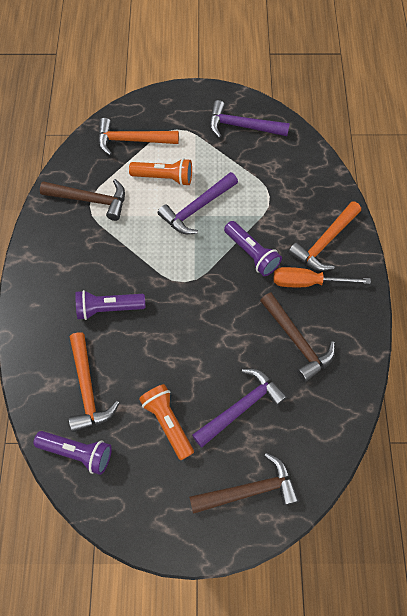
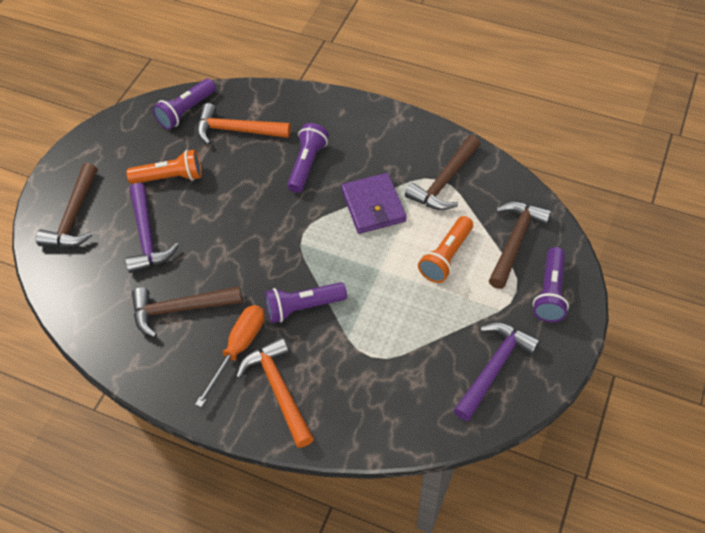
camera: 115 degrees right, 10 degrees down
orange hammer [98,118,179,156] -> brown hammer [489,202,552,289]
purple hammer [158,172,238,234] -> none
none -> purple wallet [341,173,406,234]
none -> purple flashlight [533,247,569,322]

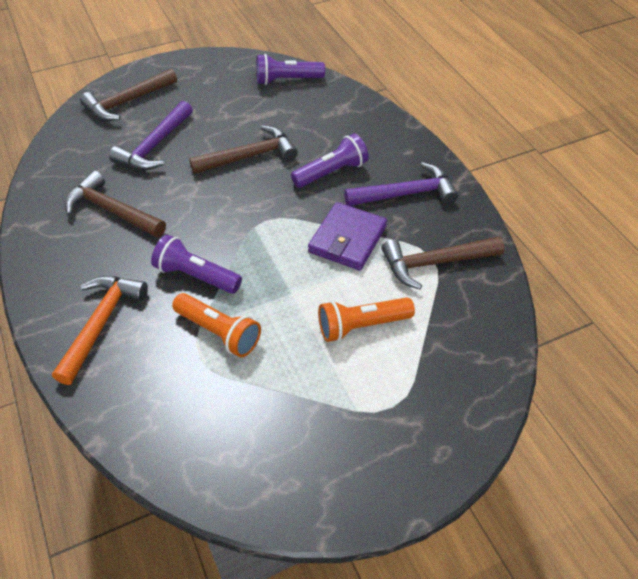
camera: 40 degrees right, 5 degrees down
orange flashlight [126,150,202,184] -> orange flashlight moved to [172,293,261,357]
orange screwdriver [195,305,265,408] -> none
orange hammer [197,103,291,145] -> none
purple hammer [454,323,540,421] -> purple hammer moved to [344,162,458,206]
brown hammer [489,202,552,289] -> brown hammer moved to [189,125,298,174]
purple flashlight [533,247,569,322] -> none

